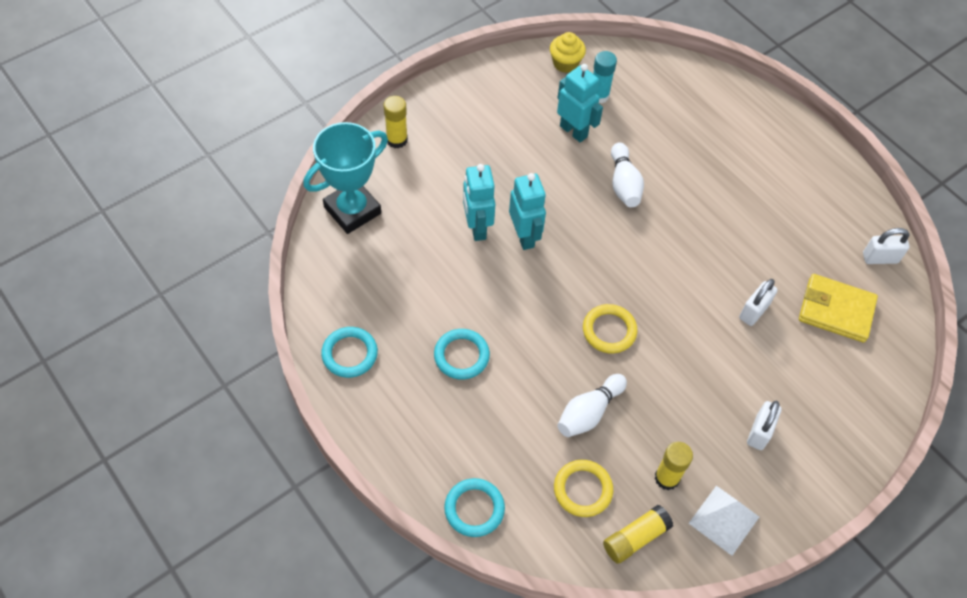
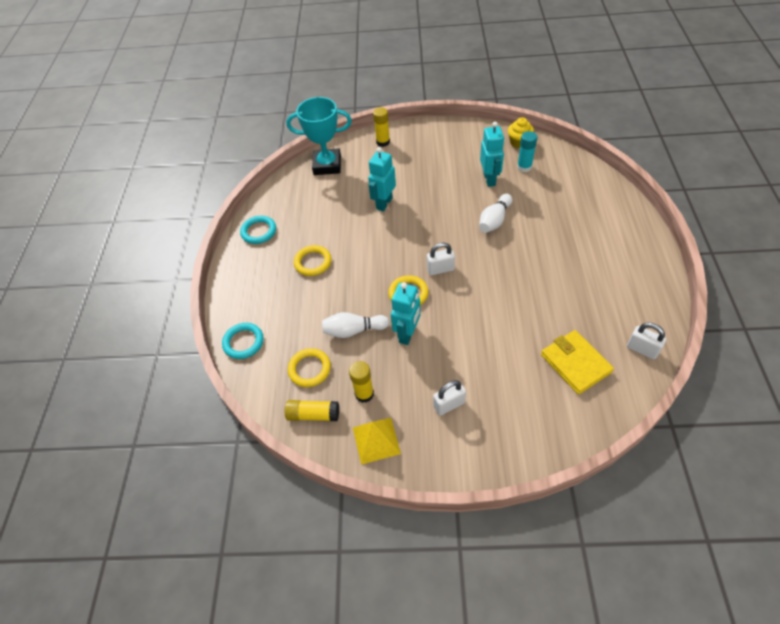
camera: 45 degrees right, 5 degrees down
turquoise ring [434,329,490,380] -> yellow ring [294,245,331,276]
turquoise robot [509,173,546,250] -> turquoise robot moved to [391,282,421,345]
white pyramid [689,486,759,556] -> yellow pyramid [353,418,401,465]
white padlock [739,279,778,326] -> white padlock moved to [427,242,455,275]

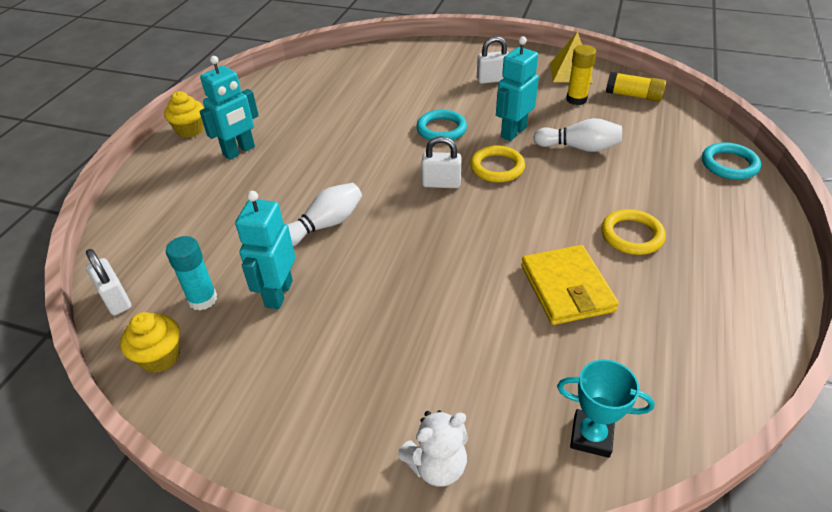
camera: 165 degrees left, 10 degrees down
turquoise ring [240,216,276,244] -> turquoise ring moved to [416,110,467,140]
turquoise trophy [286,97,352,175] -> turquoise trophy [557,359,655,458], size x0.58
yellow ring [288,348,331,387] -> none
turquoise robot [368,147,396,211] -> turquoise robot moved to [200,56,259,160]
yellow glue stick [373,107,390,147] -> white teddy bear [398,410,468,487]
yellow wallet [541,330,614,395] -> yellow wallet moved to [521,245,619,325]
white padlock [627,323,666,359] -> white padlock moved to [86,249,131,315]
none -> yellow cupcake [164,91,204,138]

